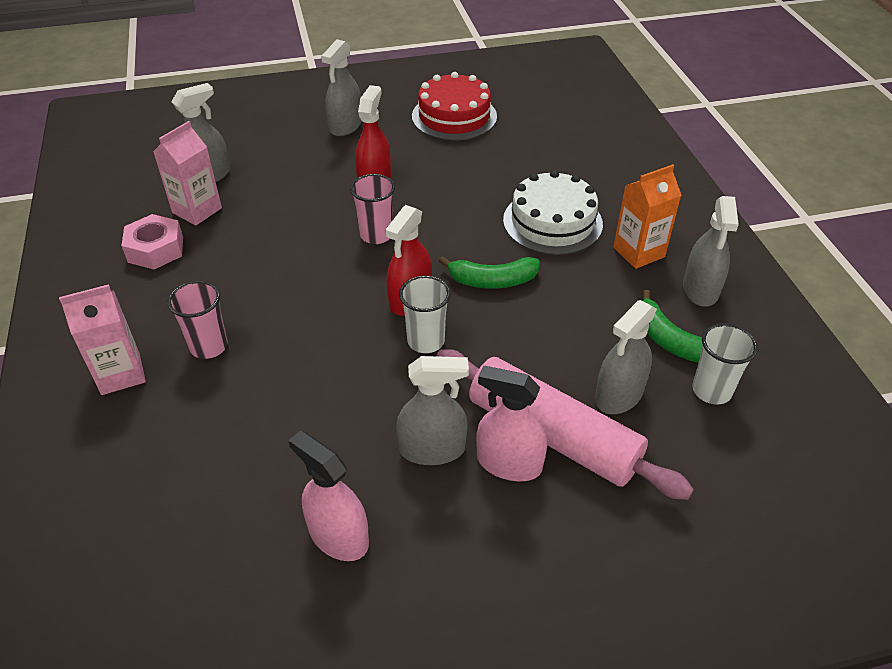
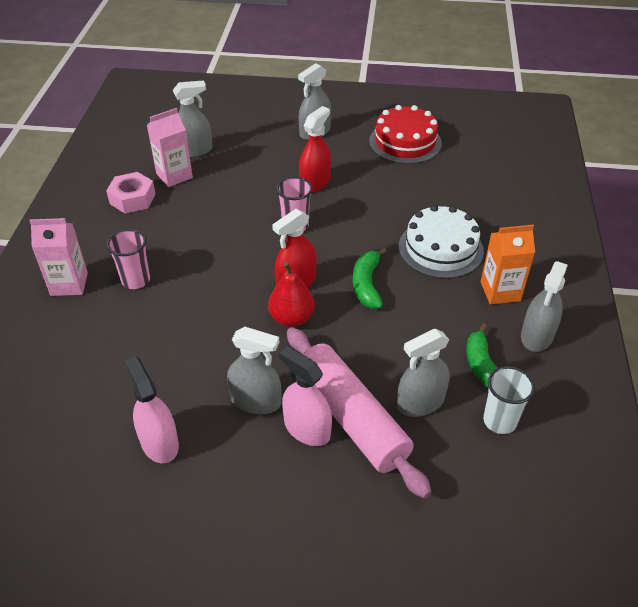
camera: 20 degrees right, 0 degrees up
white cup [399,275,450,353] -> red pear [268,262,315,327]
green banana [439,256,539,289] -> green banana turned 75 degrees clockwise [353,248,387,309]

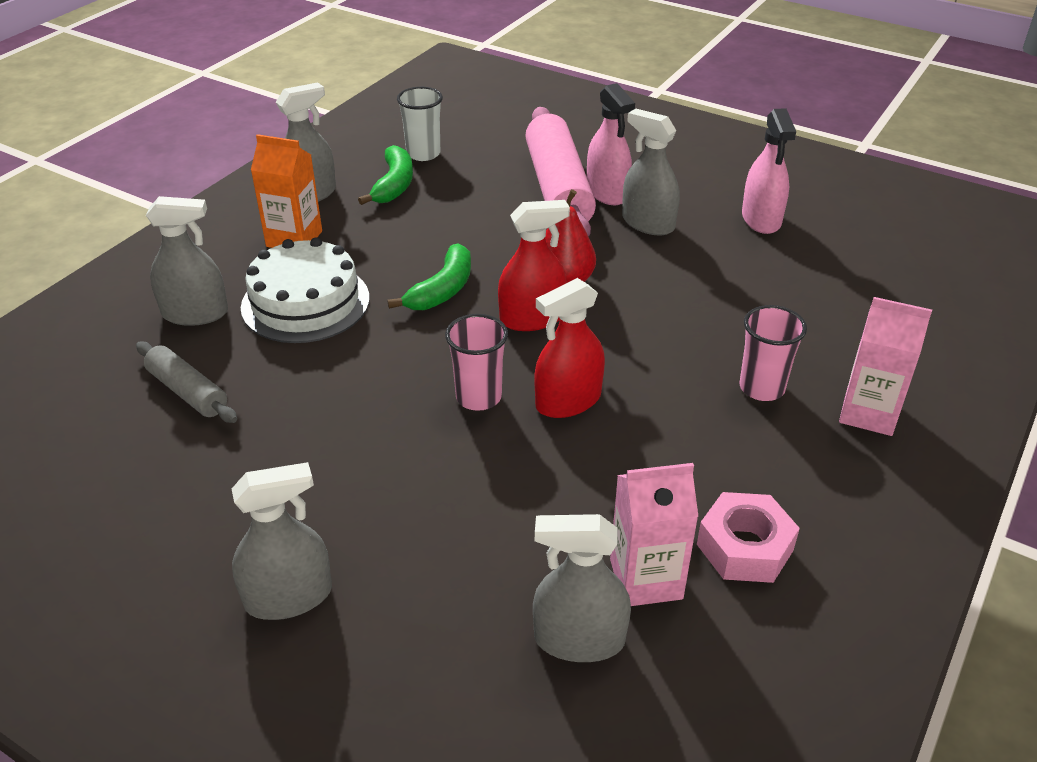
camera: 155 degrees left, 5 degrees down
red spray bottle [299,106,331,193] -> red spray bottle moved to [534,278,605,418]
red cake [369,105,442,164] -> none
grey spray bottle [397,329,450,417] -> grey spray bottle moved to [146,196,228,326]
none -> grey rolling pin [136,341,237,423]

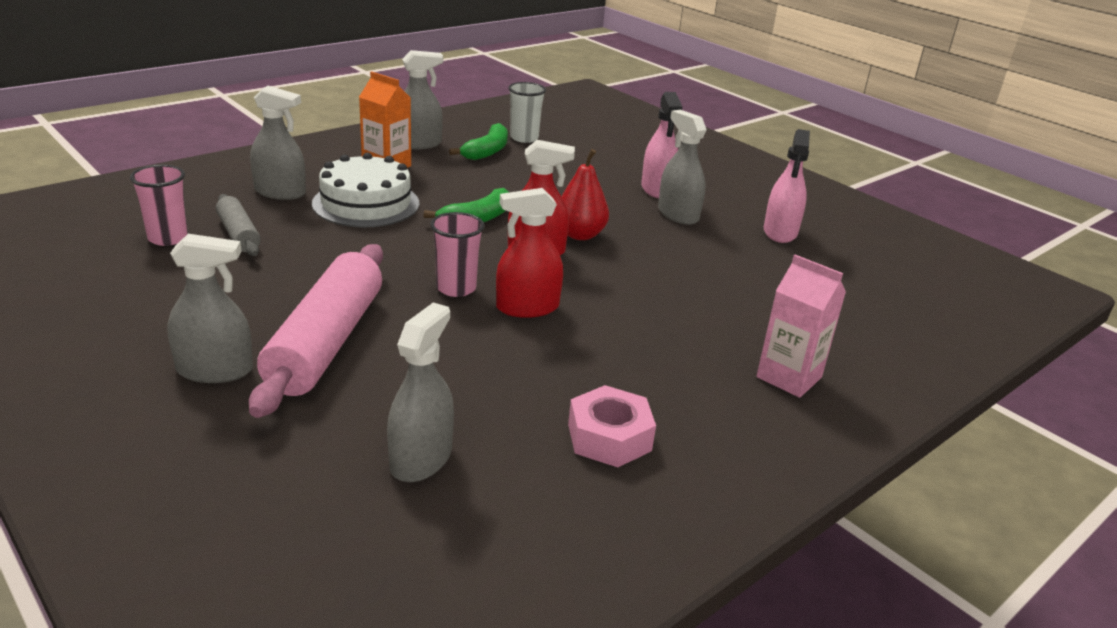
camera: 15 degrees right, 10 degrees down
pink rolling pin [525,107,596,237] -> pink rolling pin moved to [249,244,383,418]
grey spray bottle [533,514,631,662] -> grey spray bottle turned 90 degrees clockwise [387,302,454,482]
pink carton [610,463,698,606] -> none
pink cup [740,305,807,401] -> pink cup moved to [130,165,188,246]

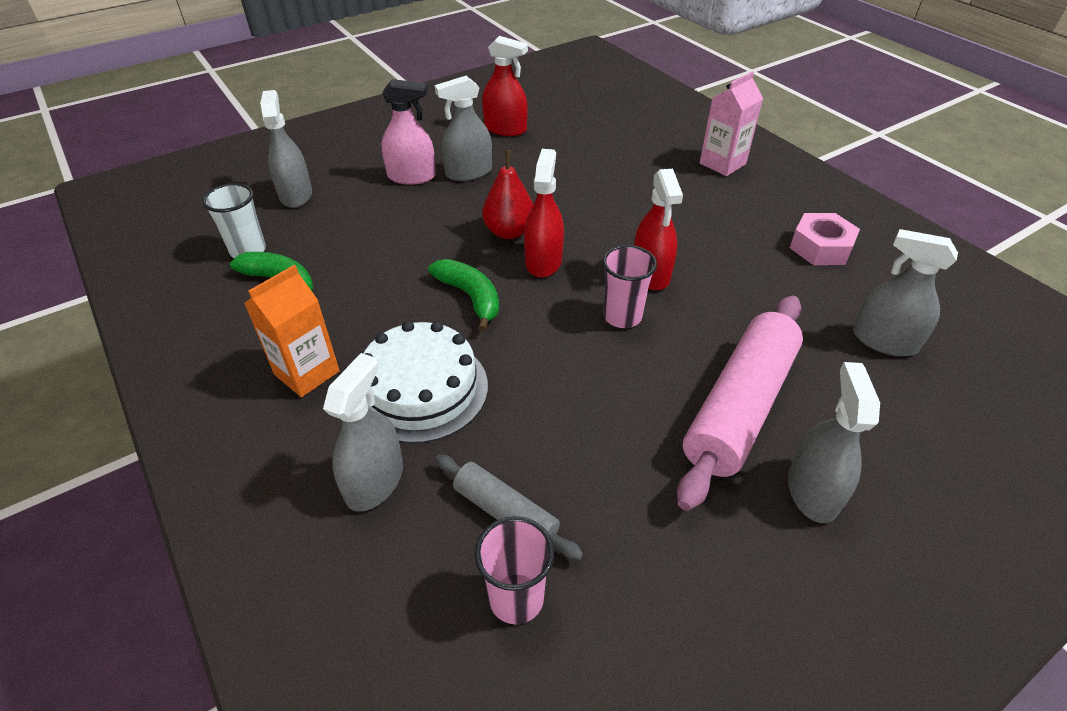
camera: 80 degrees left, 15 degrees up
grey rolling pin [216,194,261,256] -> grey rolling pin turned 60 degrees clockwise [435,454,583,560]
pink rolling pin [249,244,383,418] -> pink rolling pin turned 75 degrees counterclockwise [677,295,803,511]
grey spray bottle [402,50,443,149] -> grey spray bottle moved to [260,90,312,208]
pink spray bottle [764,129,810,243] -> red spray bottle [482,36,528,136]

